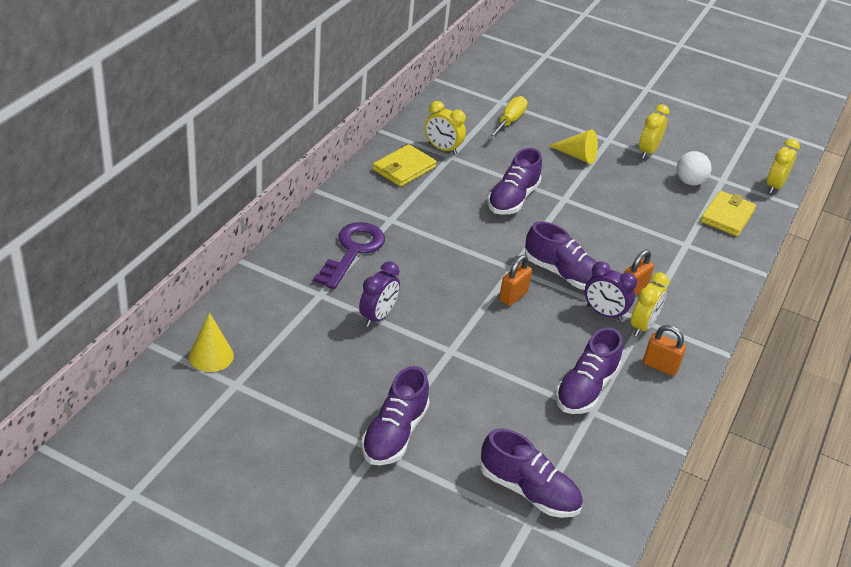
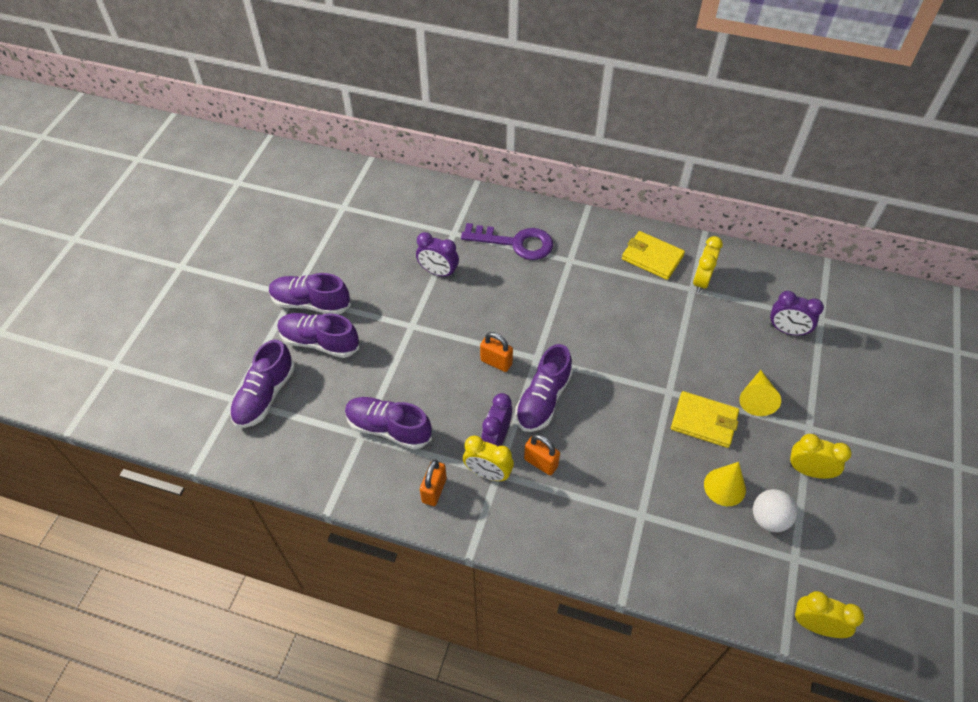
camera: 85 degrees right, 15 degrees up
yellow cone [189,312,234,372] -> yellow cone moved to [704,462,746,506]
yellow screwdriver [488,96,528,140] -> purple clock [770,291,824,336]
purple shoe [488,148,542,215] -> purple shoe moved to [277,313,359,358]
yellow wallet [701,191,756,236] -> yellow wallet moved to [671,391,739,448]

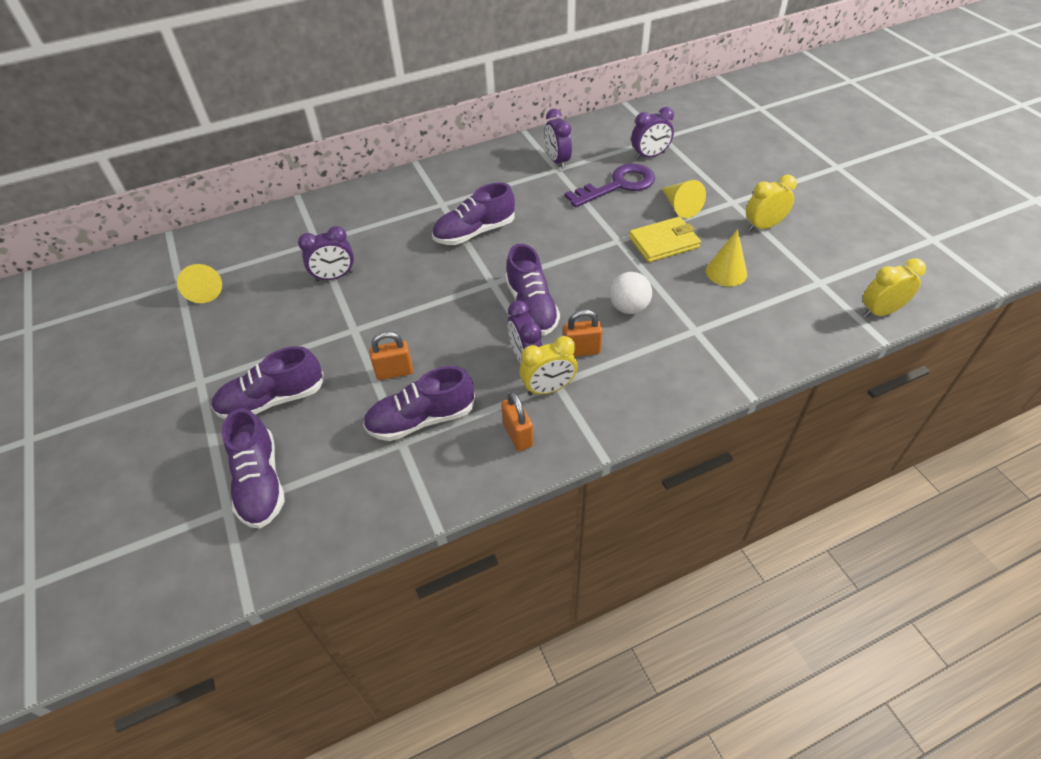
camera: 40 degrees left, 5 degrees down
purple shoe [269,273,351,315] -> purple shoe moved to [432,182,515,245]
purple key [461,223,553,260] -> purple key moved to [565,164,655,208]
orange padlock [480,332,513,372] -> orange padlock moved to [369,331,413,380]
yellow wallet [622,231,685,280] -> none
yellow clock [693,236,723,293] -> purple clock [545,109,572,169]
white ball [753,489,797,532] -> white ball moved to [610,272,652,314]
none -> yellow cone [177,264,222,303]

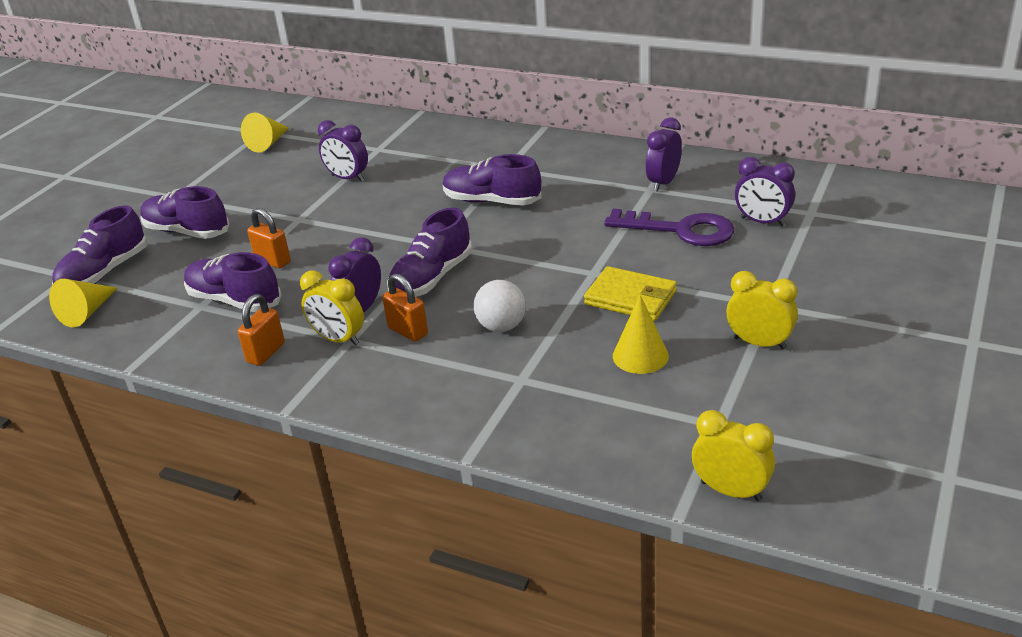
camera: 50 degrees right, 15 degrees down
yellow cone [662,180,706,218] -> yellow cone moved to [49,279,118,328]

